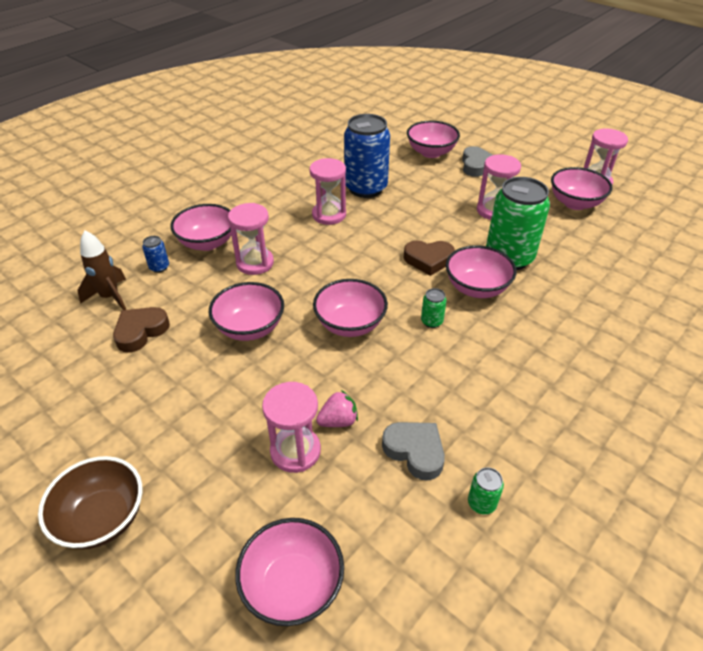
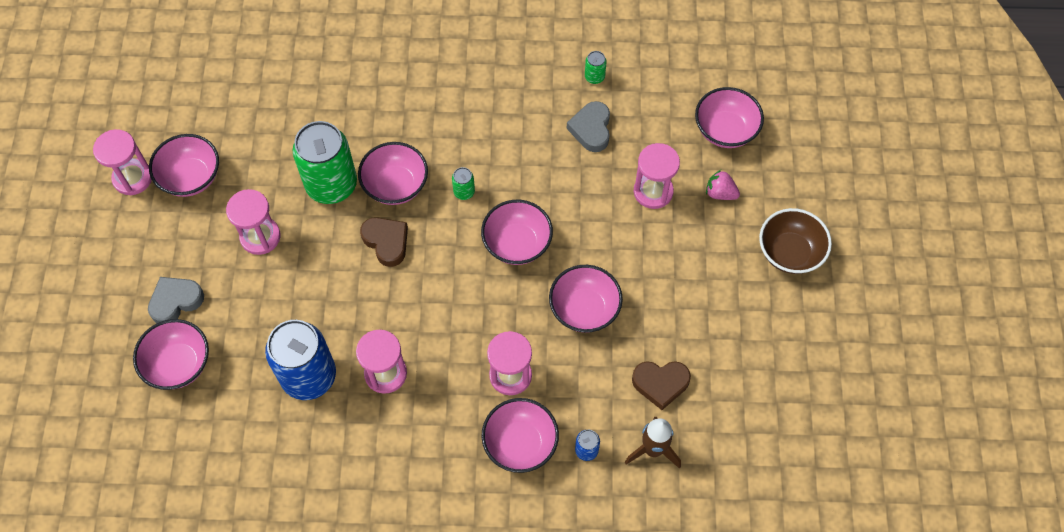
camera: 130 degrees left, 20 degrees up
pink strawberry [316,390,358,427] -> pink strawberry moved to [706,170,740,200]

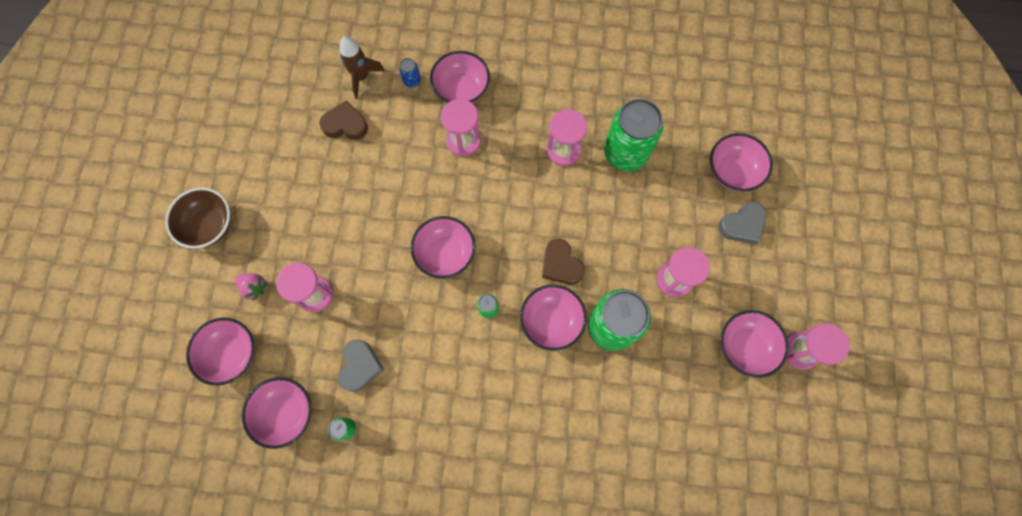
camera: 175 degrees left, 10 degrees up
blue can [265,320,336,400] -> green can [604,99,663,171]
pink bowl [549,265,623,333] -> pink bowl moved to [242,377,312,449]

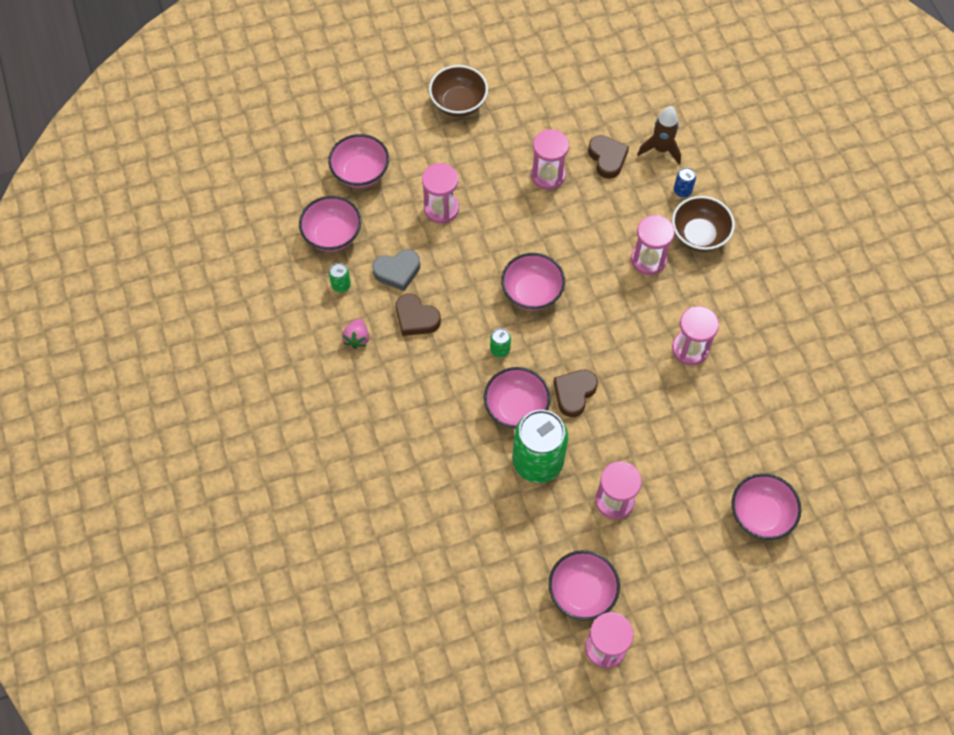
camera: 65 degrees right, 10 degrees down
pink strawberry [236,273,267,301] -> pink strawberry moved to [342,319,369,349]
pink bowl [430,51,490,103] -> brown bowl [672,196,735,252]
green can [604,99,663,171] -> none
grey heart [719,202,766,244] -> none
none -> brown heart [396,294,441,336]
none -> pink hourglass [531,129,569,190]

